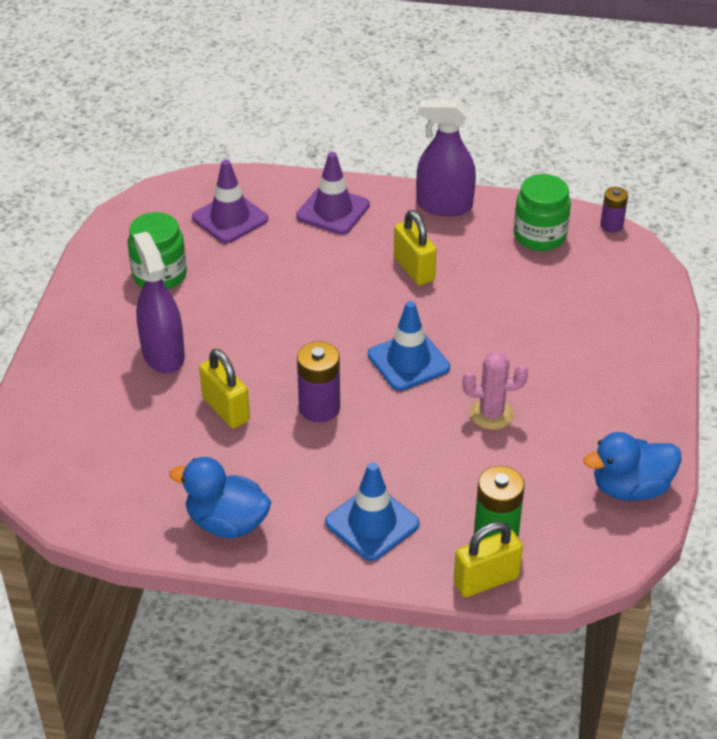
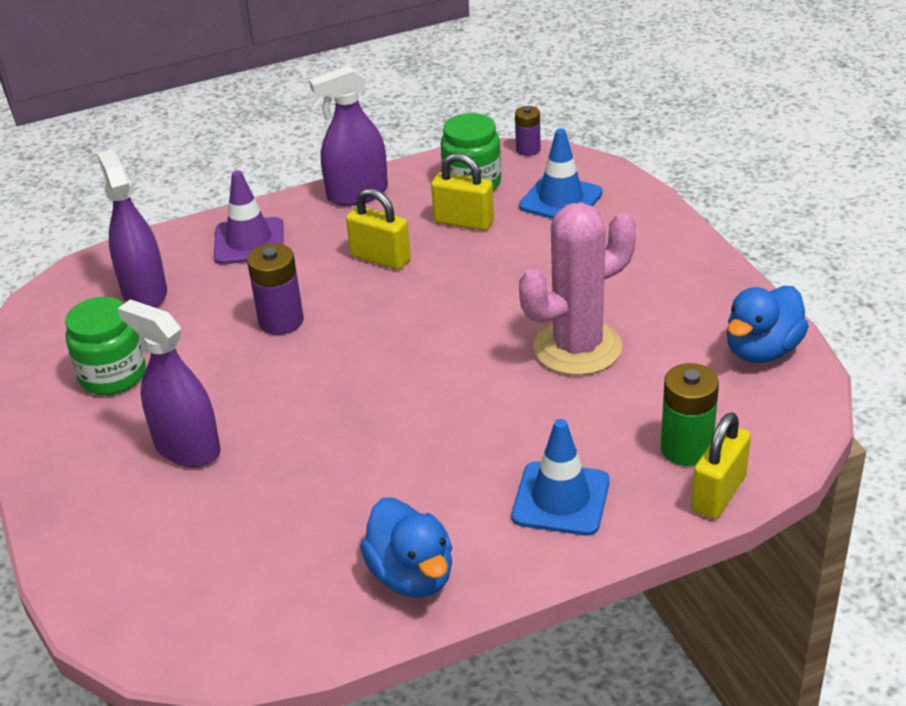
camera: 30 degrees left, 5 degrees down
blue duck [169,457,271,538] -> blue duck turned 105 degrees counterclockwise [360,498,452,598]
purple traffic cone [192,160,268,243] -> purple spray bottle [97,149,167,307]
yellow padlock [199,349,250,429] -> yellow padlock moved to [431,153,494,231]
purple battery [297,341,340,422] -> purple battery moved to [247,244,304,335]
blue traffic cone [368,301,450,391] -> blue traffic cone moved to [519,128,603,219]
pink cactus [463,351,528,430] -> pink cactus [519,203,636,375], size x1.80

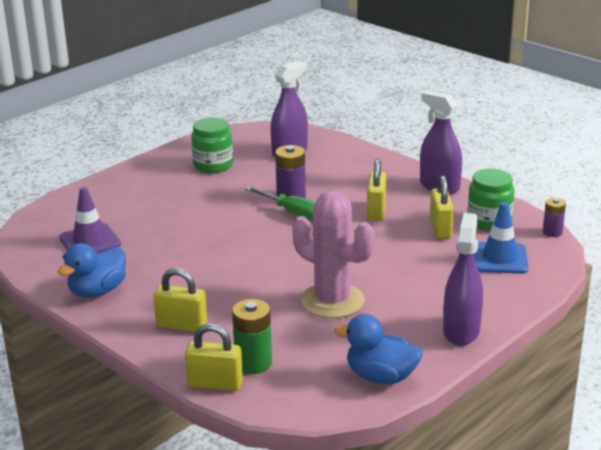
camera: 65 degrees right, 10 degrees down
purple spray bottle [117,299,220,467] -> purple spray bottle moved to [443,213,483,346]
purple traffic cone [214,170,284,264] -> purple traffic cone moved to [59,187,121,254]
blue traffic cone [512,419,610,536] -> yellow padlock [153,268,207,332]
none -> green screwdriver [245,186,316,221]

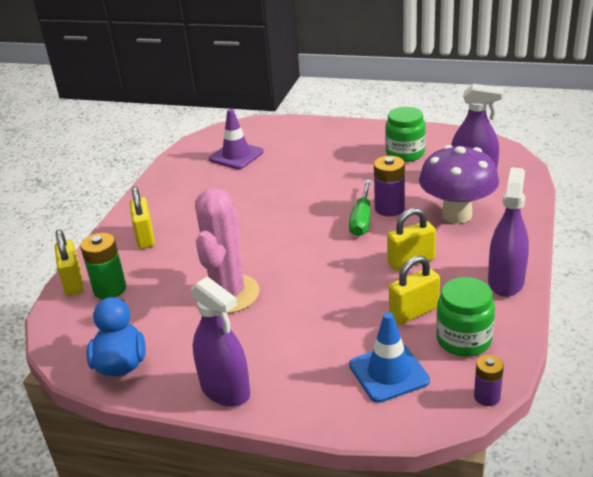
camera: 65 degrees right, 5 degrees up
blue duck [58,243,126,298] -> none
purple spray bottle [443,213,483,346] -> purple spray bottle turned 60 degrees clockwise [191,276,250,407]
none -> purple mushroom [419,145,499,224]

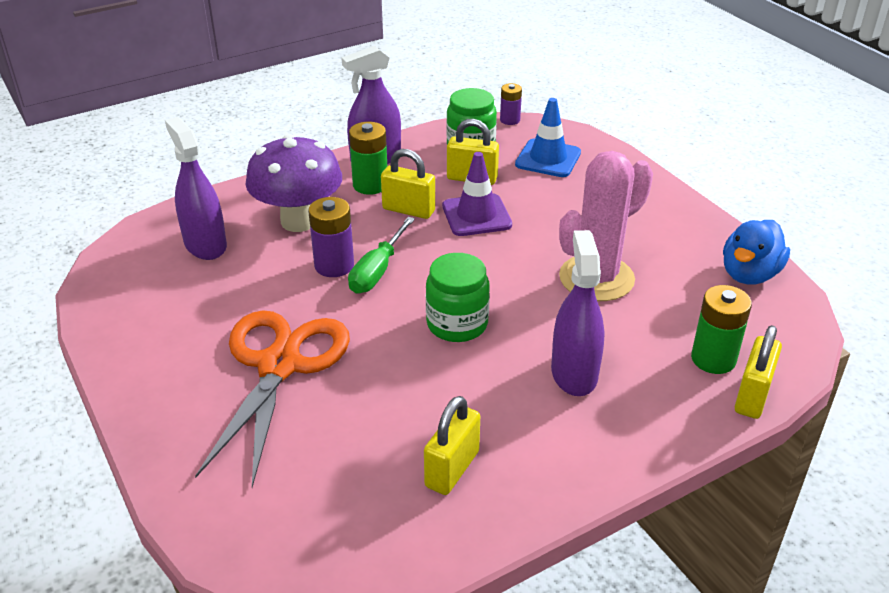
camera: 140 degrees left, 5 degrees up
yellow padlock [130,186,155,249] -> yellow padlock moved to [424,396,480,495]
purple spray bottle [191,276,250,407] -> purple spray bottle moved to [551,230,605,396]
purple traffic cone [209,109,264,169] -> purple traffic cone moved to [442,152,512,236]
green screwdriver [349,180,371,236] -> green screwdriver turned 150 degrees clockwise [348,217,415,293]
green jar [385,107,426,162] -> green jar moved to [426,253,490,342]
none -> orange scissors [195,310,350,487]
none -> green battery [349,122,387,195]

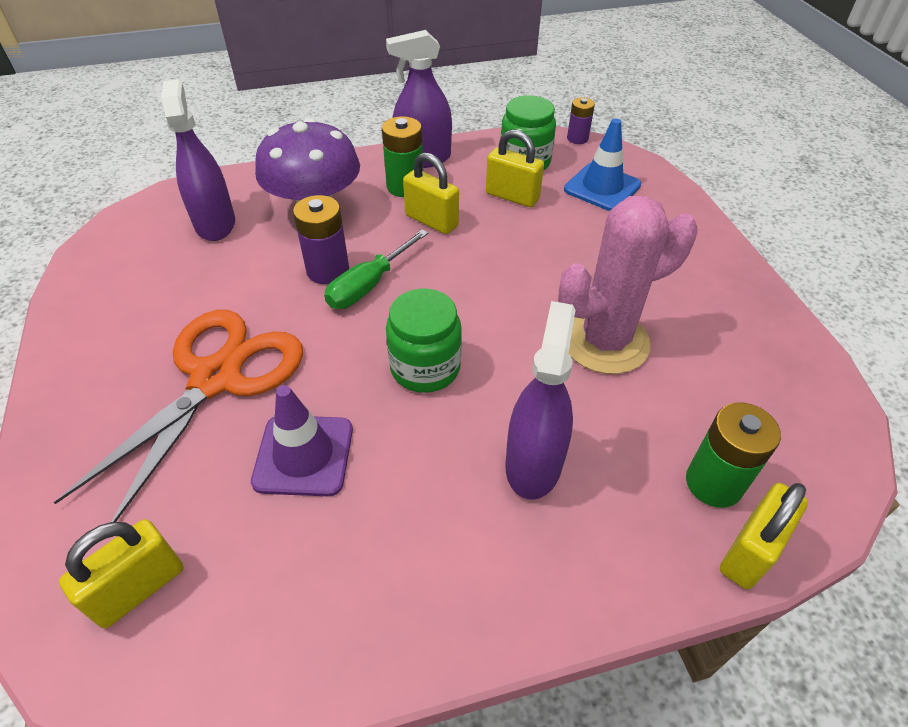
camera: 15 degrees right, 10 degrees up
yellow padlock [424,396,480,495] -> yellow padlock moved to [59,519,183,628]
purple traffic cone [442,152,512,236] -> purple traffic cone moved to [251,385,353,496]
blue duck [723,220,790,284] -> none

